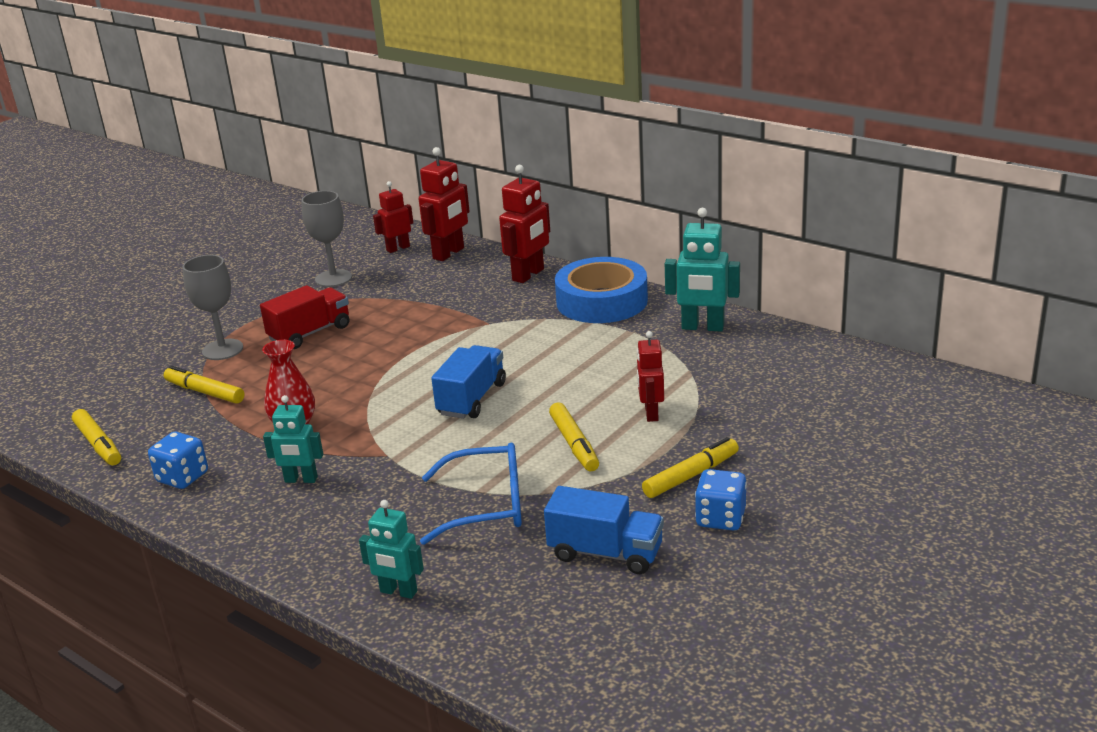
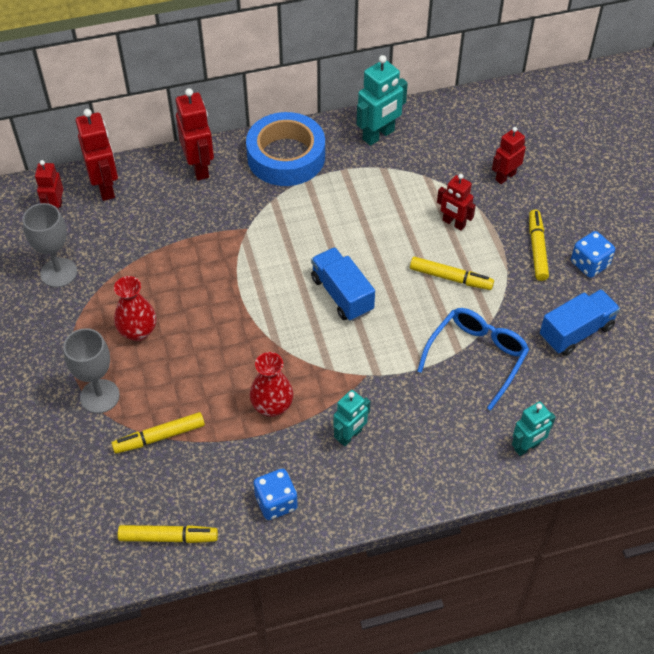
camera: 55 degrees left, 25 degrees up
red truck [260,285,349,349] -> red vase [114,276,156,341]
none -> red robot [492,127,526,184]

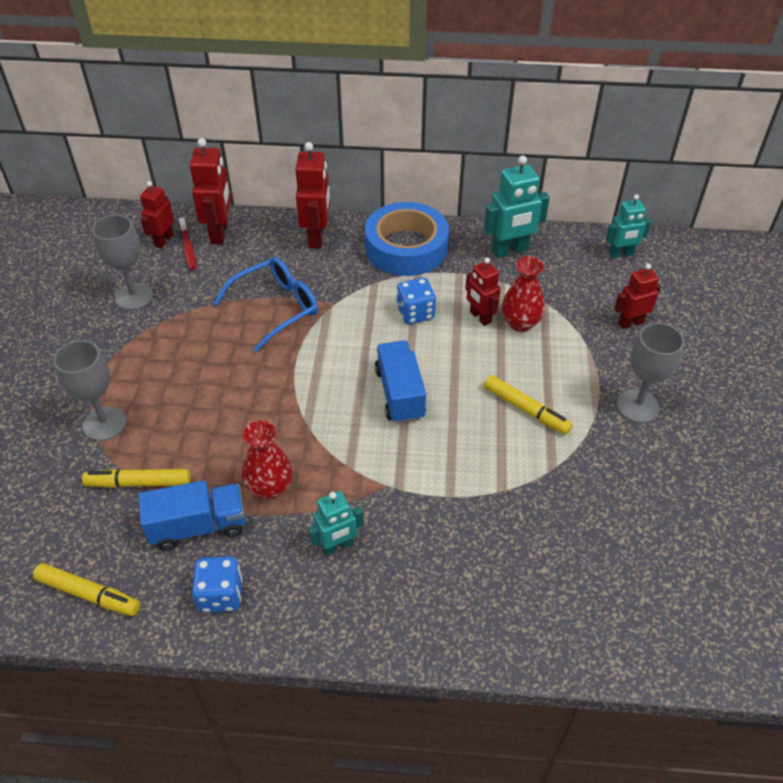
camera: 20 degrees right, 5 degrees down
red vase [114,276,156,341] -> red vase moved to [502,256,545,332]
blue glasses [417,308,529,411] -> blue glasses moved to [213,257,318,352]
red robot [437,174,476,231] -> red robot moved to [465,258,501,326]
turquoise robot [512,402,556,456] -> turquoise robot moved to [606,194,651,258]
yellow marker [529,210,549,281] -> grey goblet [617,323,684,423]
blue truck [540,289,620,356] -> blue truck moved to [139,480,245,551]
blue dice [571,231,615,278] -> blue dice moved to [397,278,436,324]
none -> red toothbrush [179,218,196,270]

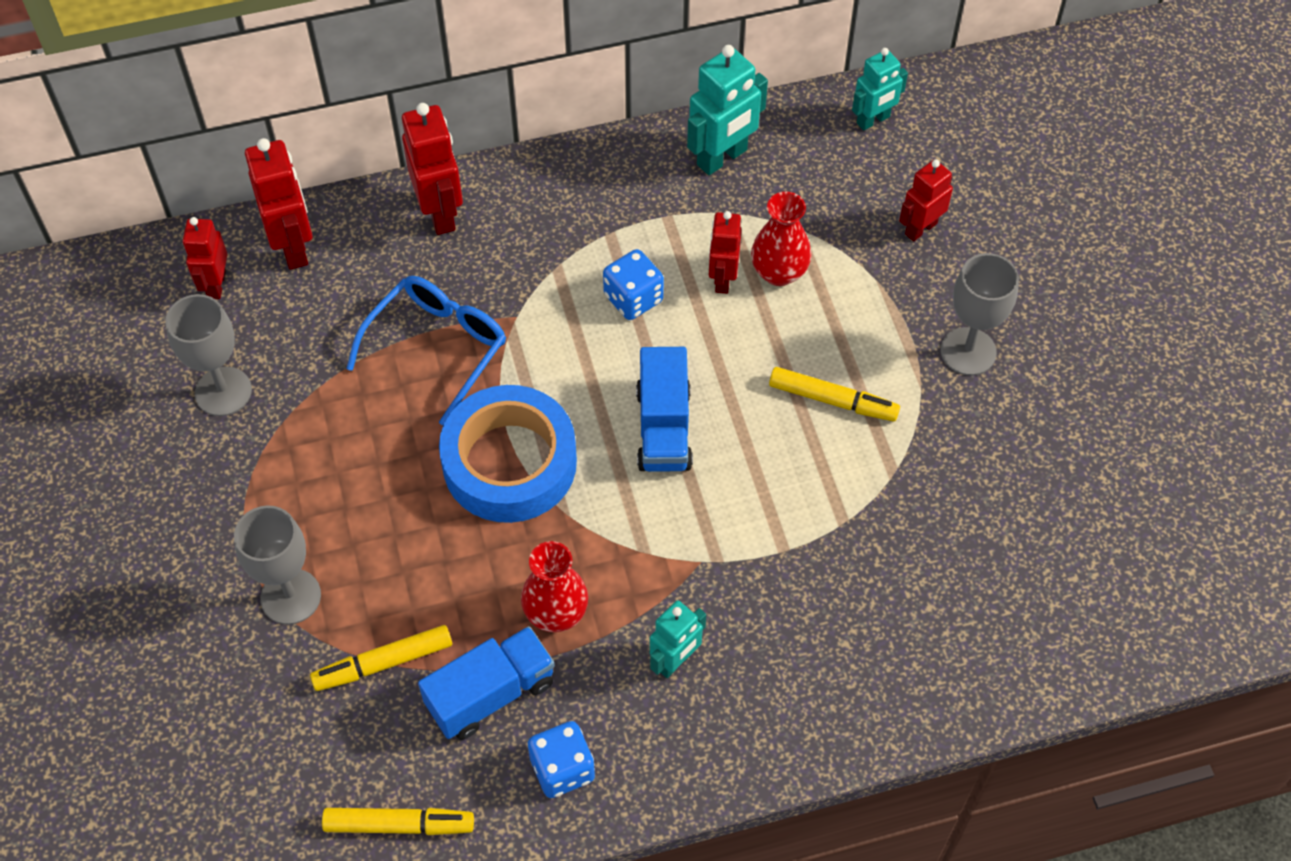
camera: 20 degrees left, 10 degrees up
red toothbrush [179,218,196,270] -> none
blue tape [365,202,449,276] -> blue tape moved to [439,385,577,523]
blue truck [375,341,426,424] -> blue truck turned 150 degrees counterclockwise [636,347,693,472]
red robot [465,258,501,326] -> red robot turned 60 degrees clockwise [709,211,742,294]

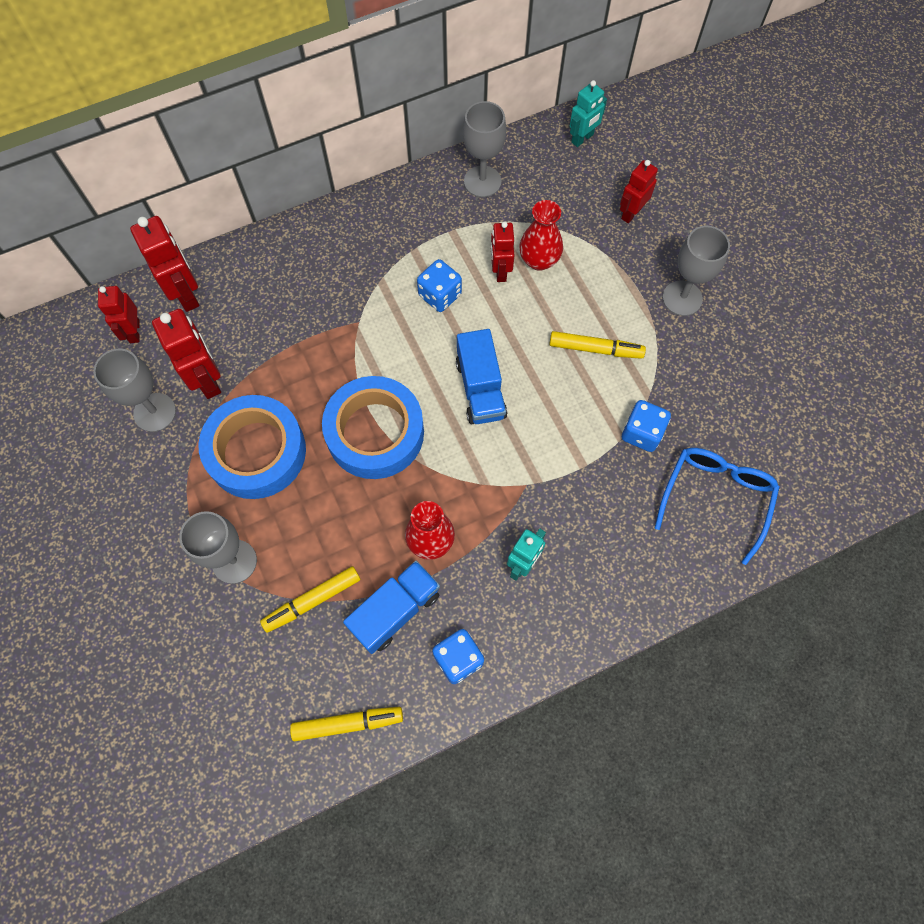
camera: 10 degrees left, 10 degrees up
blue glasses [346,276,506,425] -> blue glasses moved to [655,448,780,565]
red robot [402,103,463,235] -> red robot moved to [152,309,221,399]
turquoise robot [687,45,768,175] -> grey goblet [463,101,506,197]
none -> blue tape [199,395,306,499]
none -> blue dice [622,400,671,452]

